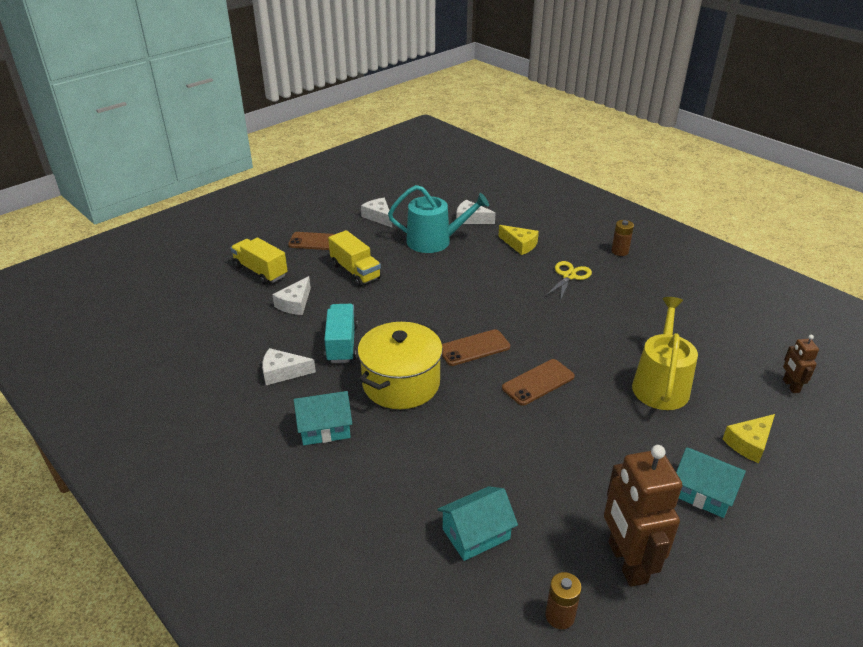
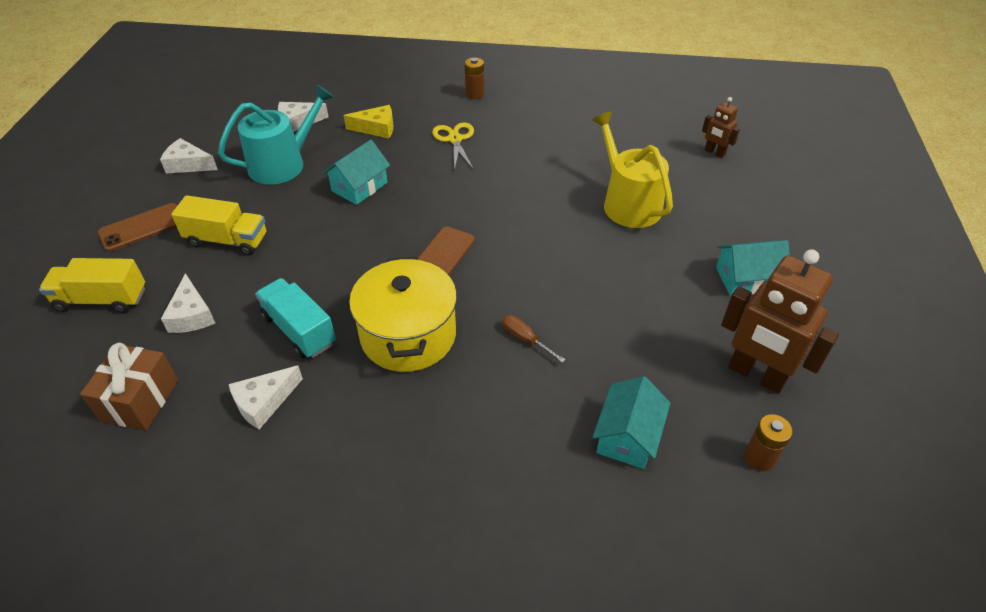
camera: 40 degrees left, 10 degrees up
turquoise house [294,391,352,445] -> turquoise house moved to [323,140,390,205]
brown phone [502,359,575,406] -> none
yellow cheese [723,414,775,463] -> none
none -> brown gift [80,343,178,430]
none -> brown screwdriver [502,315,566,363]

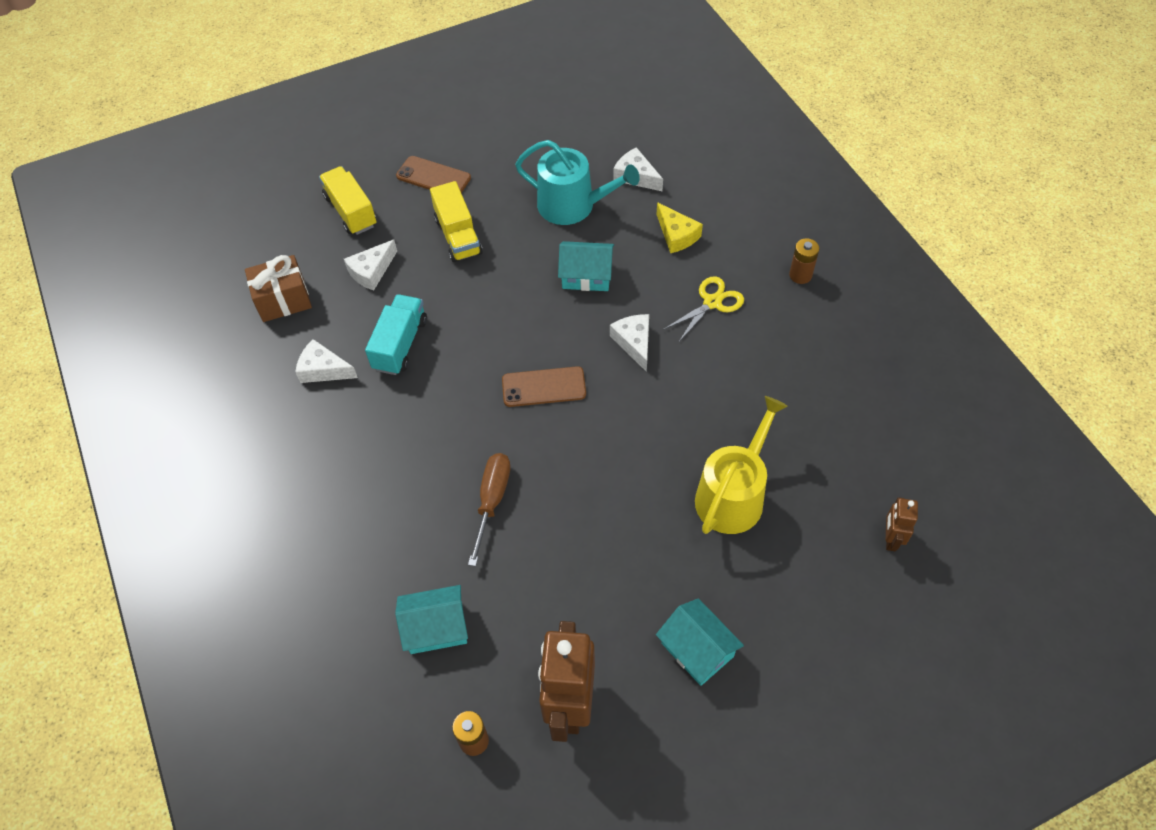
camera: 60 degrees right, 10 degrees up
white cheese [160,138,218,173] -> white cheese moved to [610,314,649,372]
yellow pot [349,257,457,372] -> none
brown screwdriver [502,315,566,363] -> brown screwdriver [468,453,511,567], size x1.60

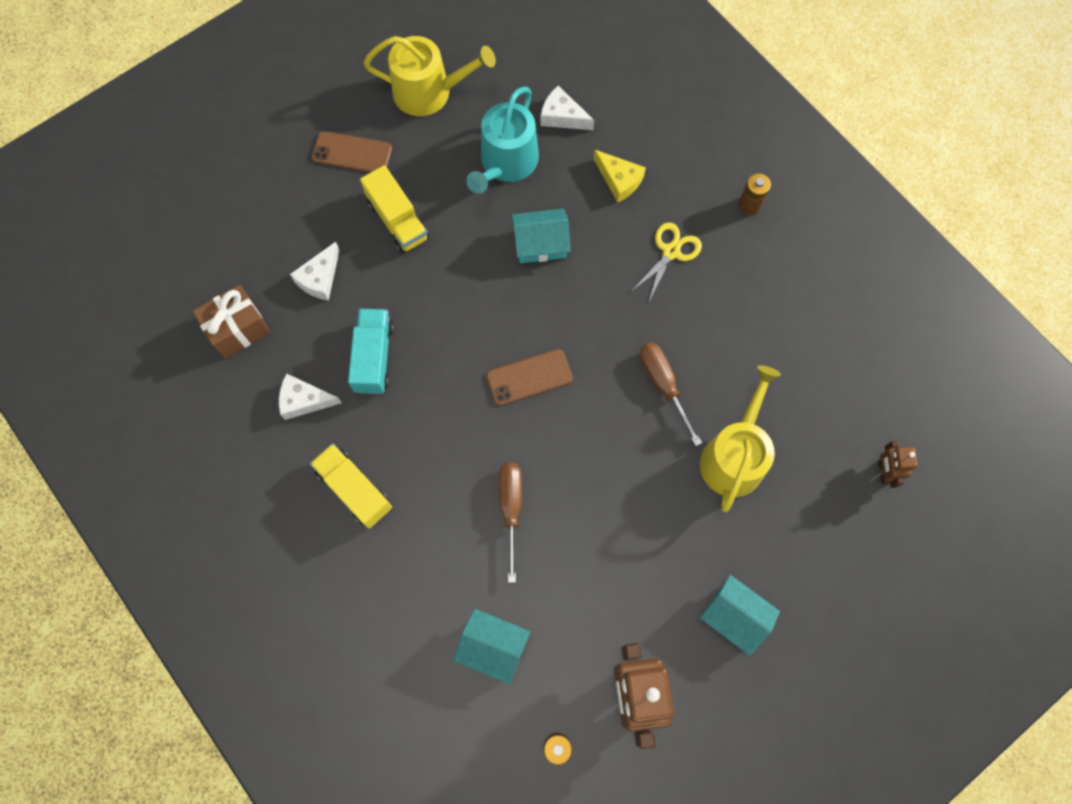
camera: 15 degrees left, 15 degrees up
yellow truck [319,166,376,235] -> yellow truck moved to [310,444,392,529]
turquoise house [395,585,468,654] -> turquoise house turned 45 degrees clockwise [453,609,530,684]
turquoise watering can [515,140,640,225] -> turquoise watering can turned 105 degrees clockwise [466,87,539,194]
white cheese [610,314,649,372] -> none
none -> yellow watering can [363,36,496,116]
none -> brown screwdriver [640,342,702,446]

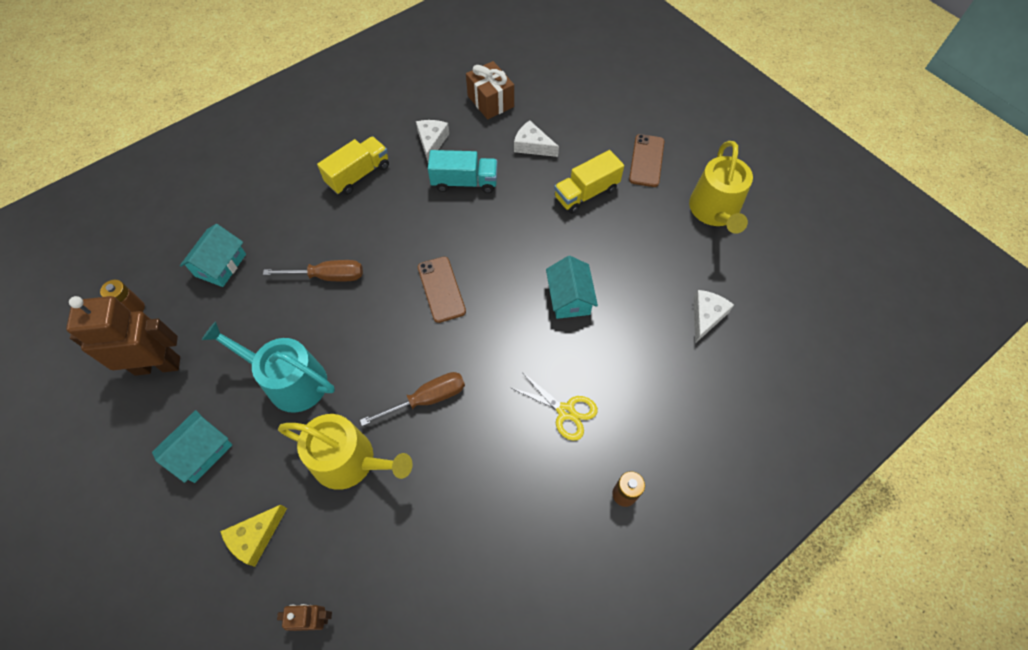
camera: 90 degrees right, 10 degrees down
turquoise watering can [466,87,539,194] -> turquoise watering can moved to [202,321,335,413]
yellow cheese [594,150,646,202] -> yellow cheese moved to [220,505,287,567]

